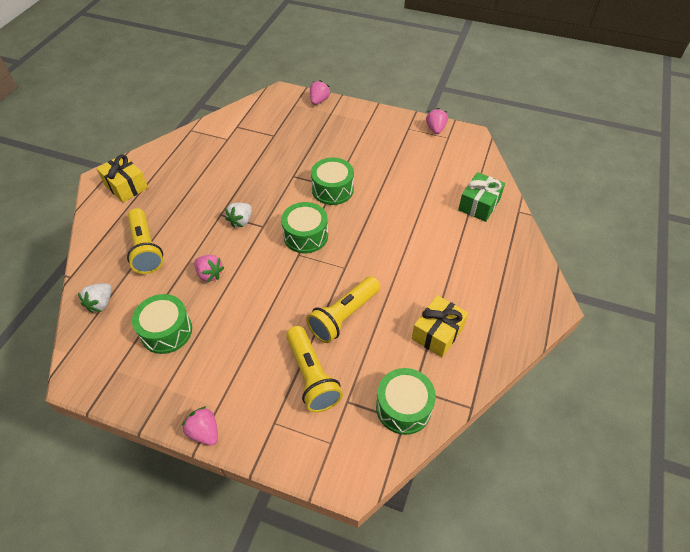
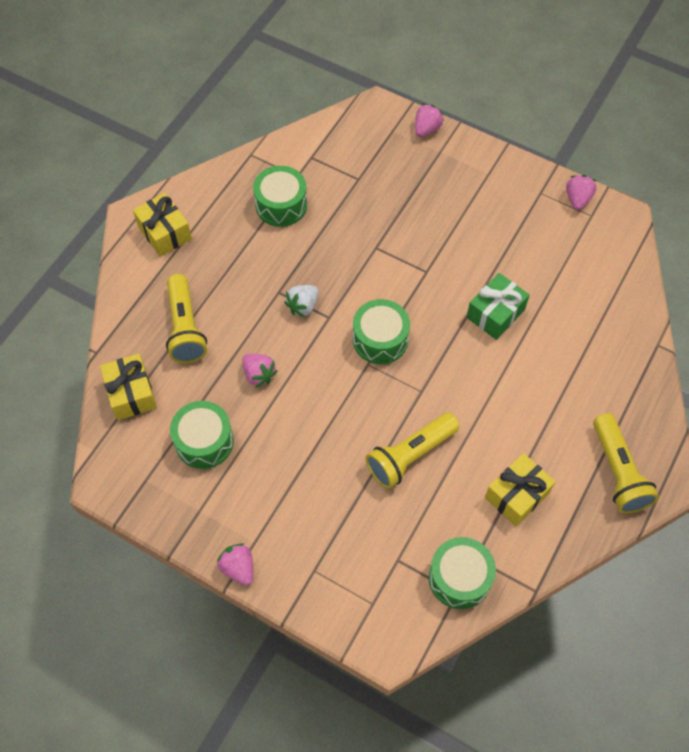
camera: 10 degrees right, 10 degrees up
white strawberry [78,283,112,313] -> yellow gift [100,354,157,420]
yellow flashlight [286,326,343,413] -> yellow flashlight moved to [593,413,659,513]
green drum [311,158,354,205] -> green drum moved to [253,166,307,227]
green gift [458,172,505,222] -> green gift moved to [466,273,530,340]

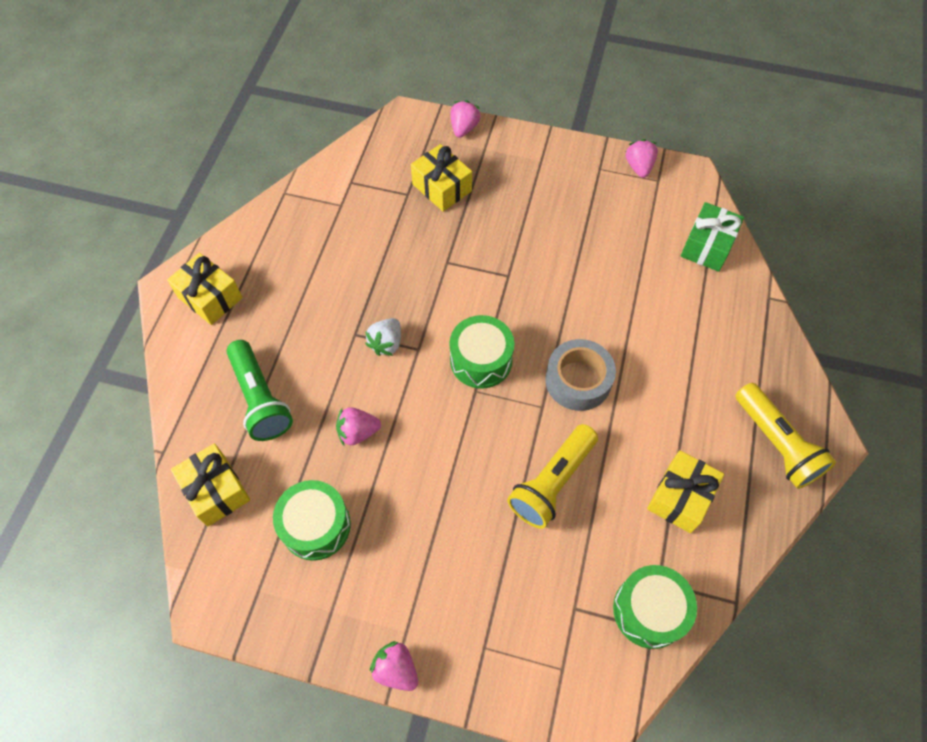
camera: 15 degrees left, 0 degrees up
yellow flashlight [166,274,207,363] -> green flashlight [226,340,293,441]
pink strawberry [242,354,278,388] -> pink strawberry turned 135 degrees clockwise [336,407,381,446]
green drum [253,166,307,227] -> none
green gift [466,273,530,340] -> green gift moved to [681,202,744,272]
none -> yellow gift [411,144,472,212]
none -> grey tape [545,339,616,411]

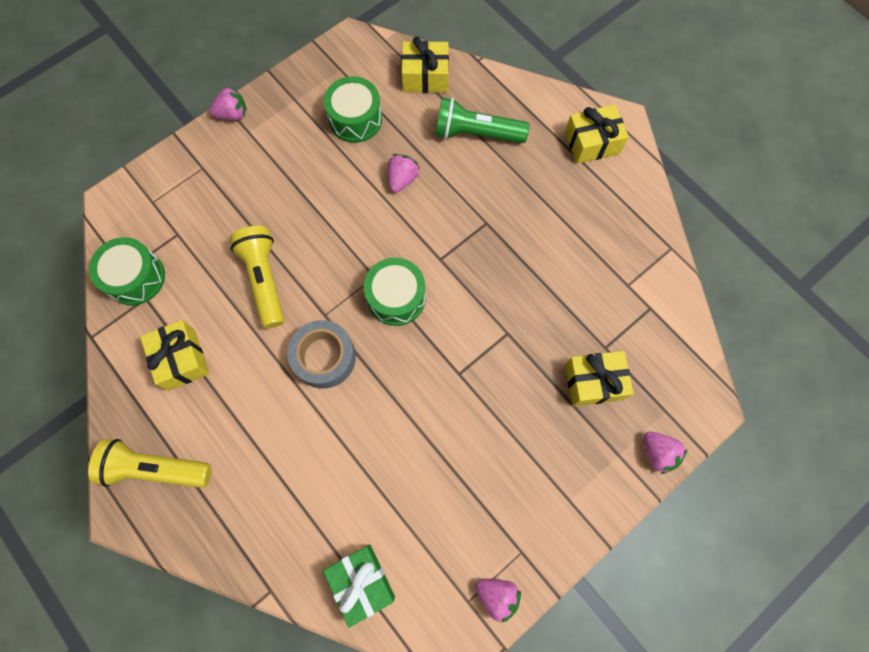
camera: 125 degrees right, 10 degrees up
white strawberry [365,318,401,356] -> none

